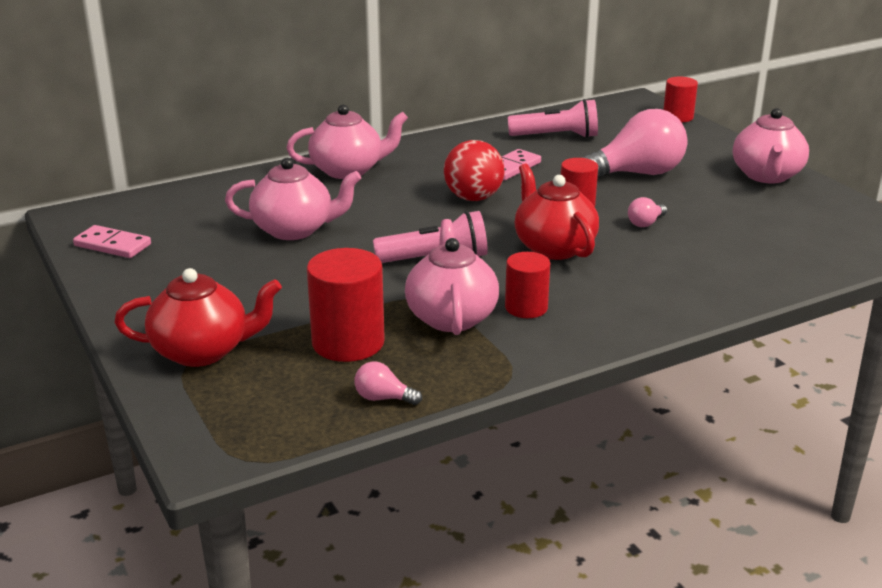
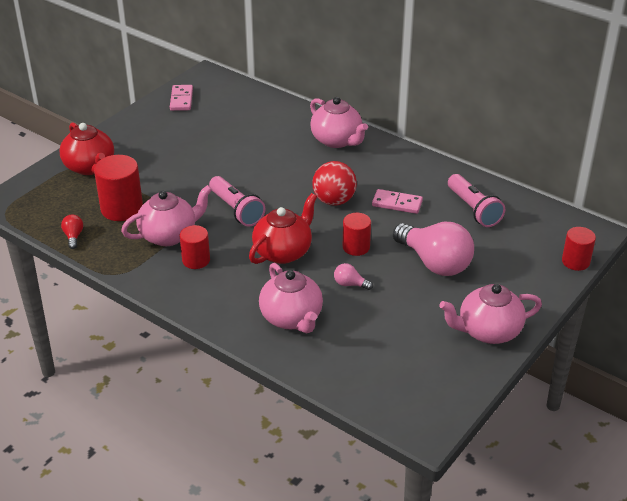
camera: 65 degrees right, 10 degrees up
pink teapot [225,158,361,240] -> pink teapot moved to [259,263,323,334]
pink light bulb [354,361,422,405] -> red light bulb [61,214,83,249]

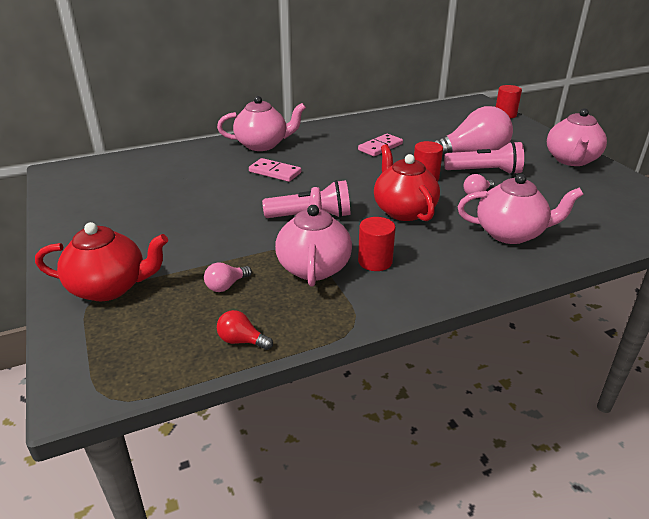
camera: 60 degrees left, 5 degrees down
red cylinder [94,155,143,221] -> pink light bulb [204,262,252,292]
pink domino [170,85,193,111] -> pink domino moved to [249,158,301,182]
red ball [312,161,357,206] -> none
pink flashlight [448,174,505,227] -> pink flashlight moved to [444,141,524,175]

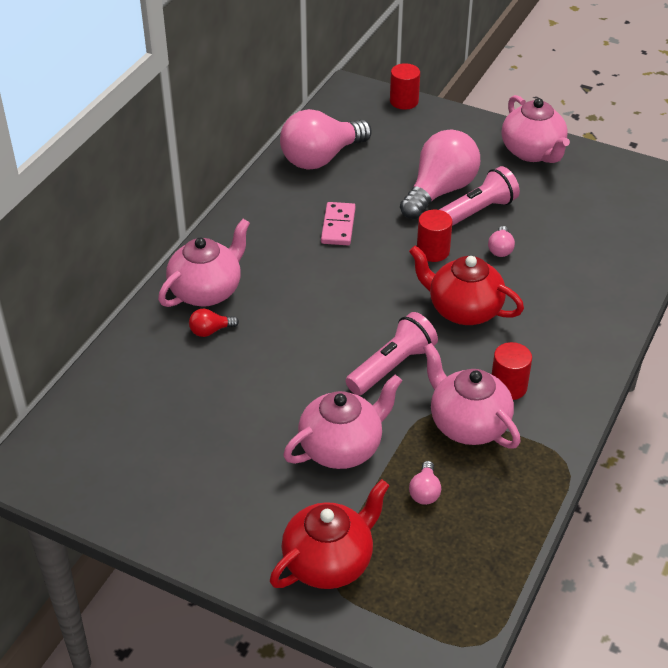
camera: 40 degrees left, 10 degrees up
red light bulb [217,310,273,350] -> red light bulb moved to [189,309,239,337]
pink domino [249,158,301,182] -> none
pink teapot [457,174,584,244] -> pink teapot moved to [283,375,402,469]
none -> pink light bulb [280,109,372,170]

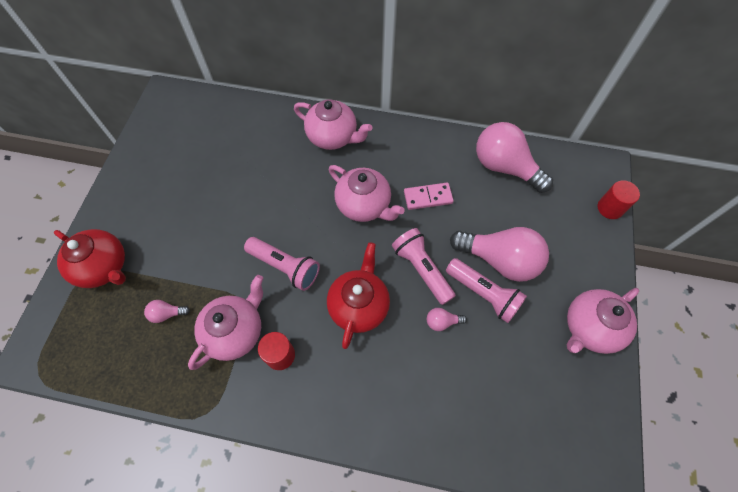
camera: 75 degrees right, 20 degrees up
red light bulb [189,309,239,337] -> none
pink teapot [283,375,402,469] -> pink teapot moved to [329,165,405,222]
red cylinder [417,210,452,262] -> pink flashlight [392,228,456,305]

